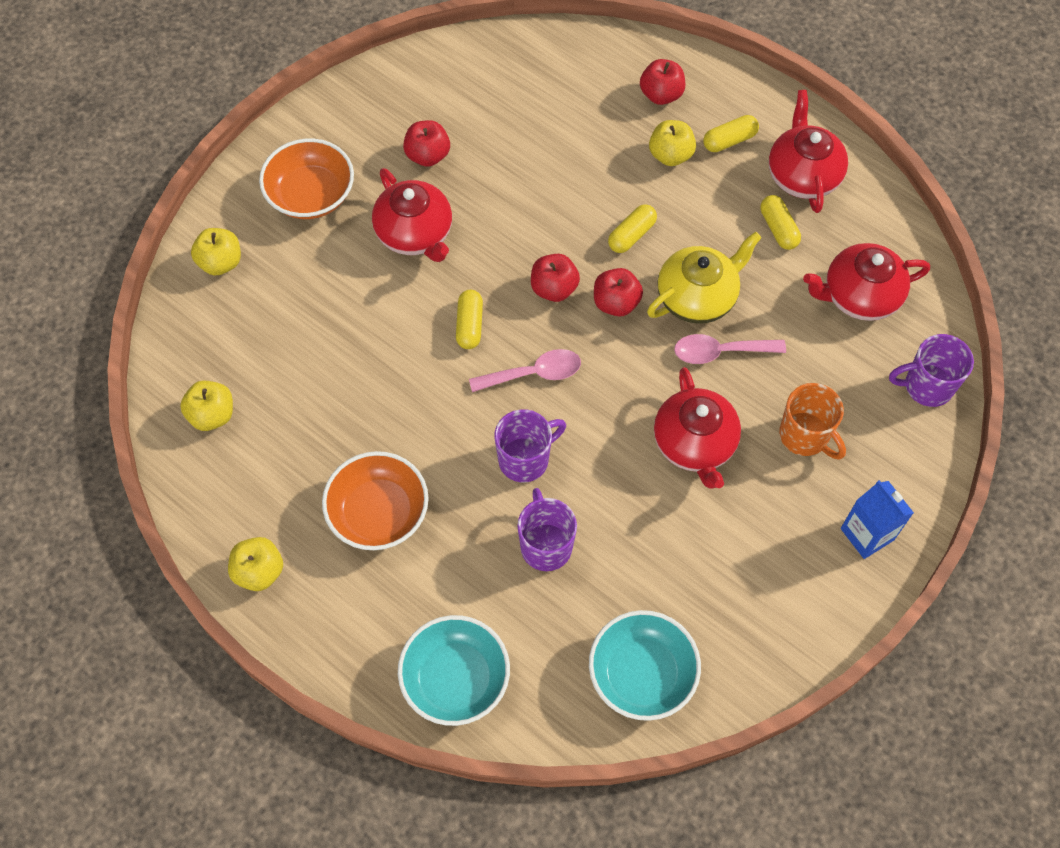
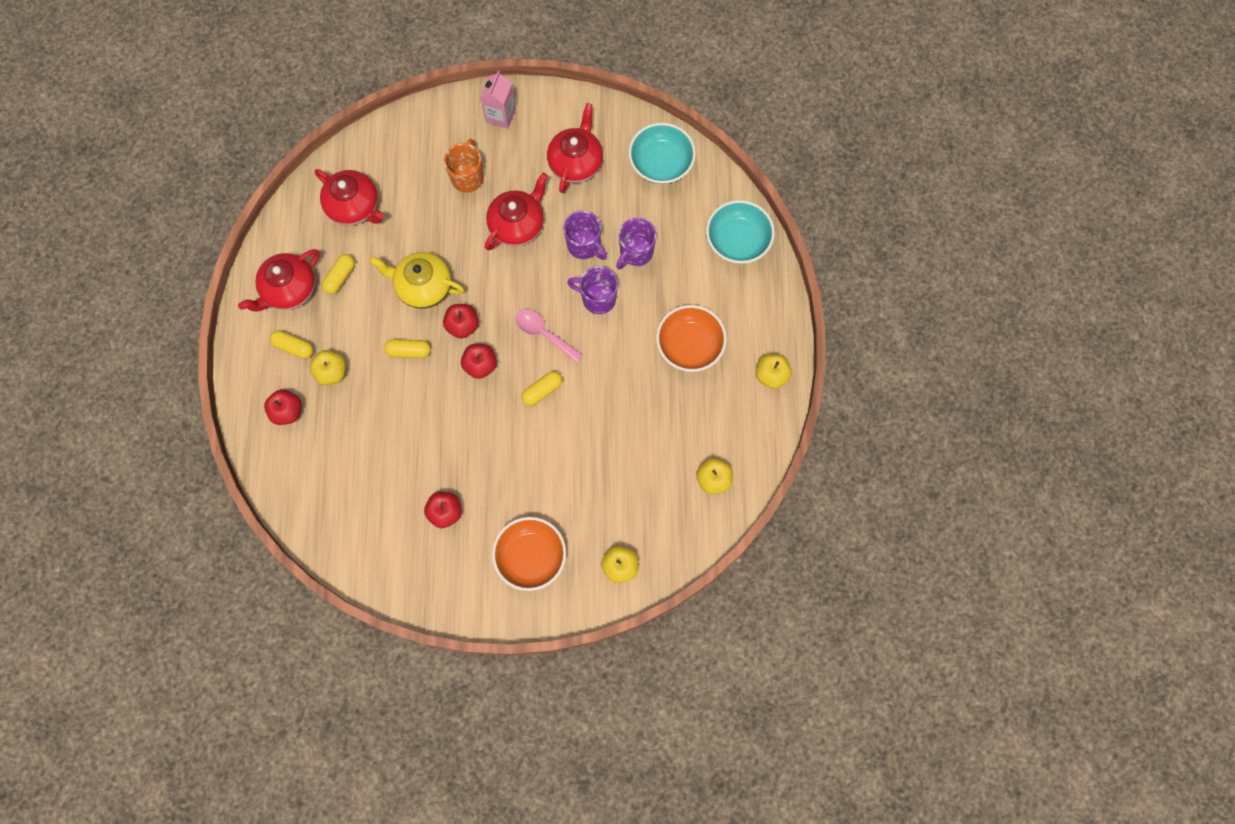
camera: 130 degrees left, 10 degrees up
red teapot [372,168,452,262] -> red teapot moved to [547,103,603,193]
pink spoon [674,334,786,364] -> none
blue carton [841,480,914,559] -> pink carton [480,71,516,129]
purple mug [889,334,974,407] -> purple mug moved to [564,211,607,260]

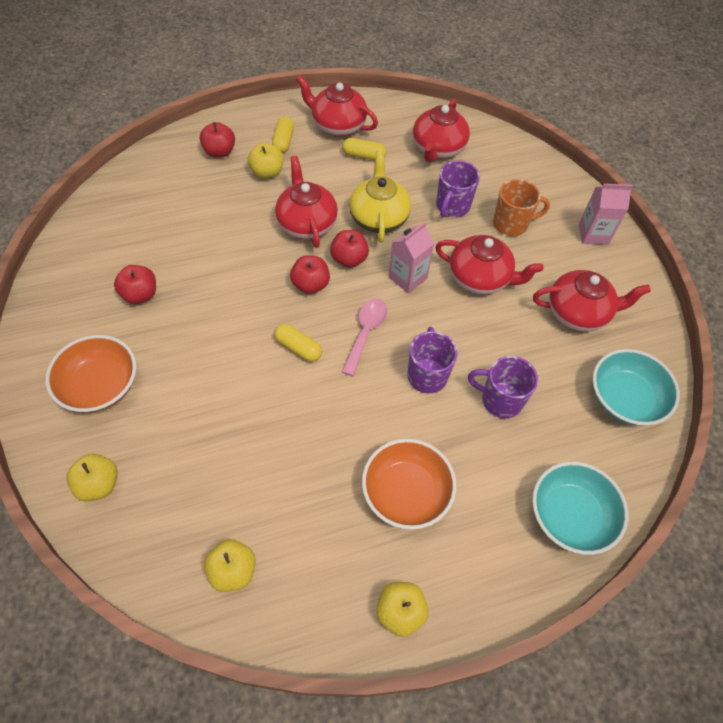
camera: 70 degrees right, 15 degrees down
yellow capsule [384,339,431,358] -> red teapot [275,156,338,248]
purple mug [564,211,607,260] -> purple mug moved to [436,160,480,217]
none -> pink carton [388,222,434,294]

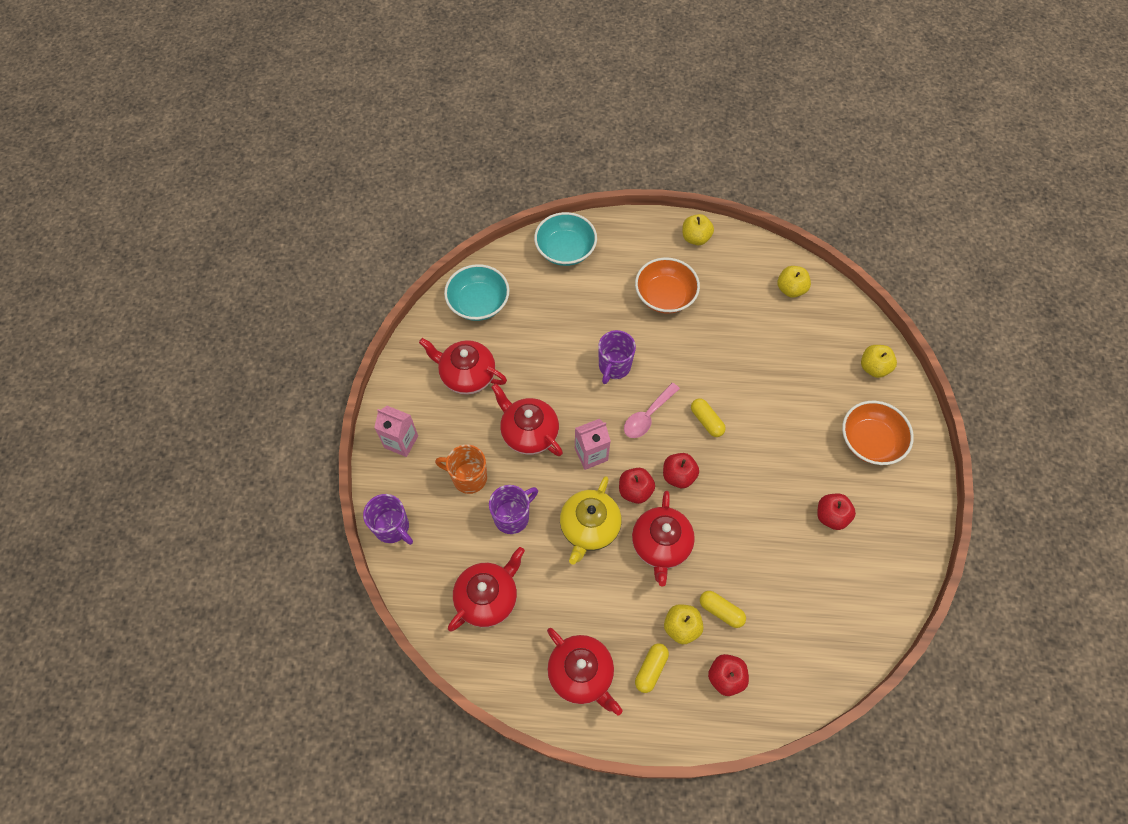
camera: 155 degrees left, 5 degrees up
yellow capsule [342,138,386,160] -> yellow capsule moved to [700,591,746,628]
purple mug [468,356,538,418] -> purple mug moved to [363,494,413,545]

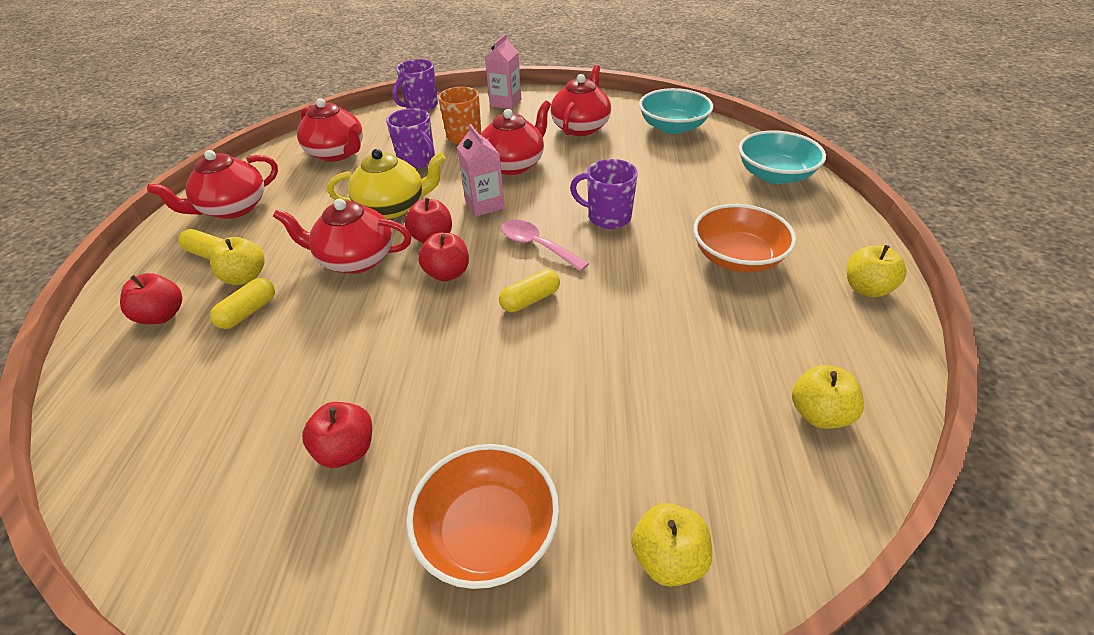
camera: 90 degrees right, 20 degrees down
yellow teapot [560,476,621,565] -> yellow teapot turned 150 degrees clockwise [327,149,446,219]

